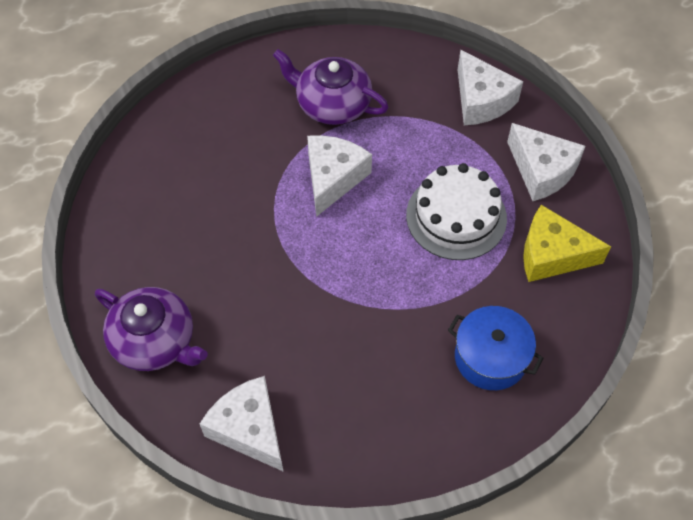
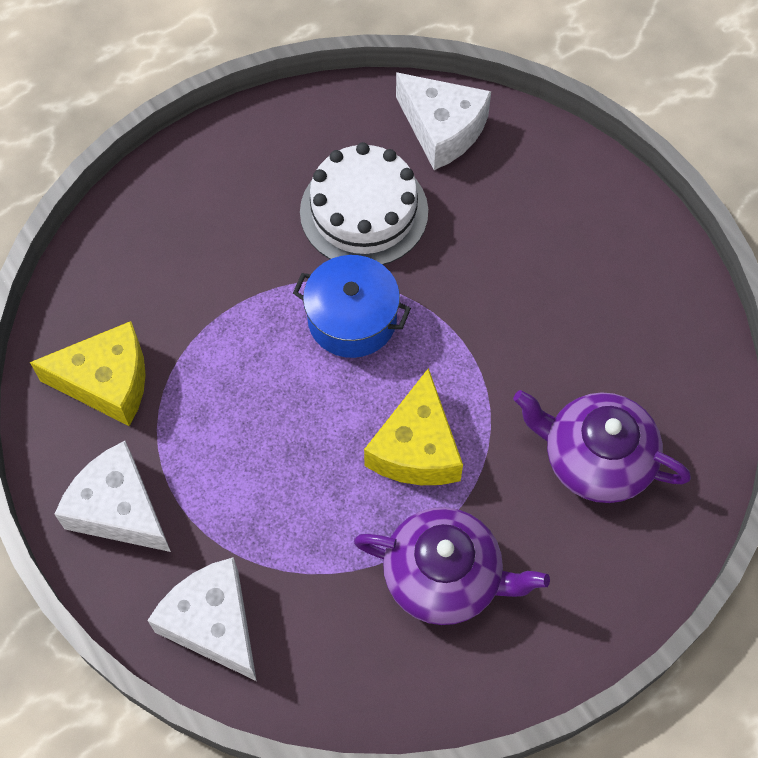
camera: 170 degrees right, 5 degrees up
purple teapot [95,287,208,371] -> purple teapot moved to [513,390,691,503]
white cheese [307,135,372,217] -> yellow cheese [364,368,463,485]
white cake [406,163,507,260] -> white cake moved to [300,142,428,265]
blue pot [448,306,543,390] -> blue pot moved to [293,255,411,358]

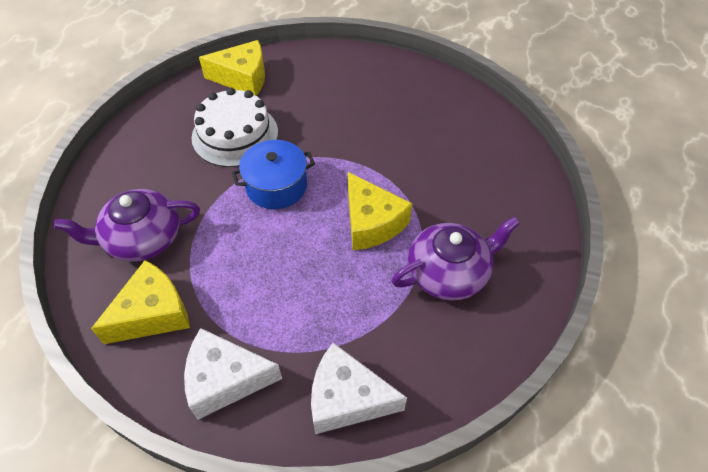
camera: 40 degrees left, 10 degrees down
white cheese [396,72,491,170] -> yellow cheese [199,40,265,96]
purple teapot [513,390,691,503] -> purple teapot moved to [54,189,200,262]

